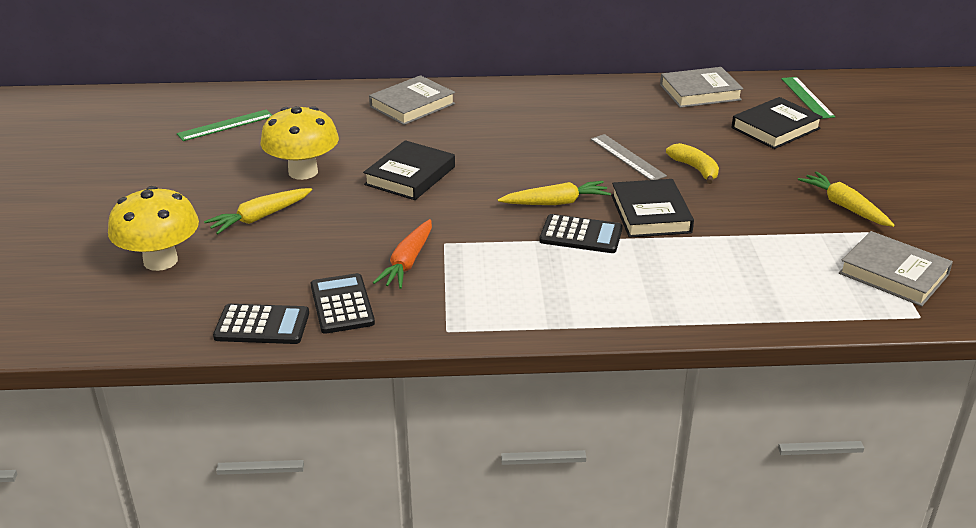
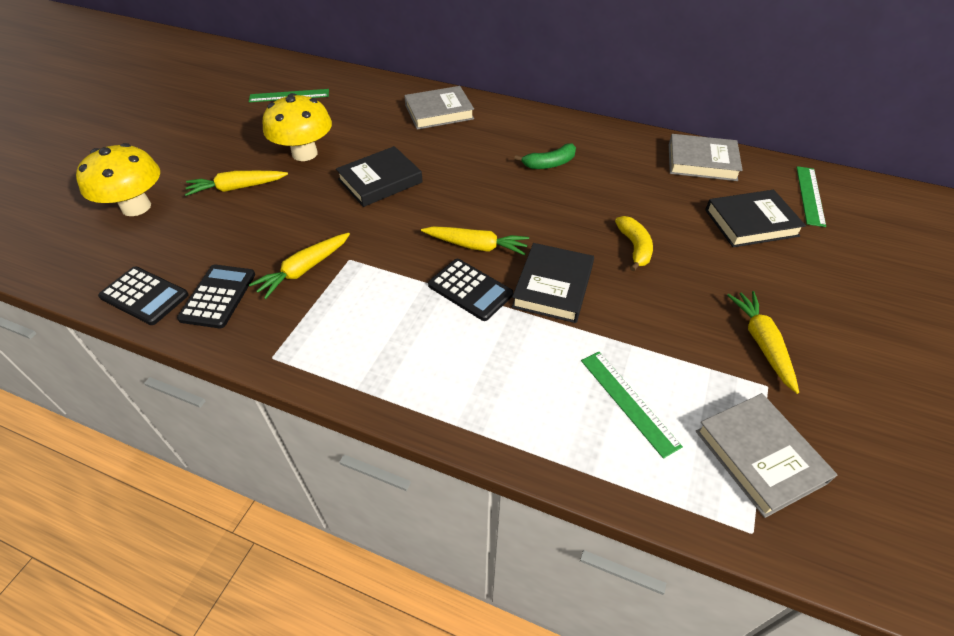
camera: 25 degrees right, 15 degrees up
orange carrot [373,219,432,289] -> yellow carrot [249,233,350,299]
grey ruler [590,134,667,180] -> none
none -> green banana [514,144,576,169]
none -> green ruler [581,352,683,459]

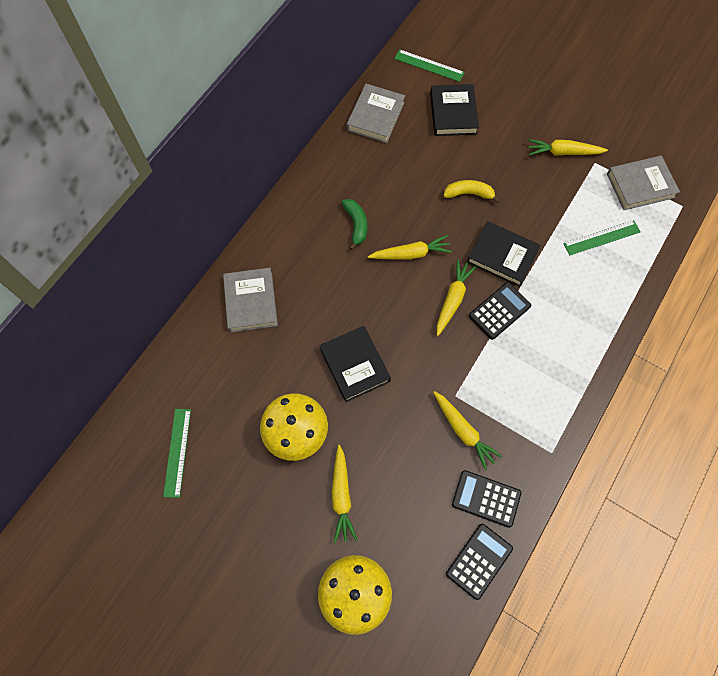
camera: 80 degrees left, 20 degrees up
none -> yellow carrot [368,235,452,259]

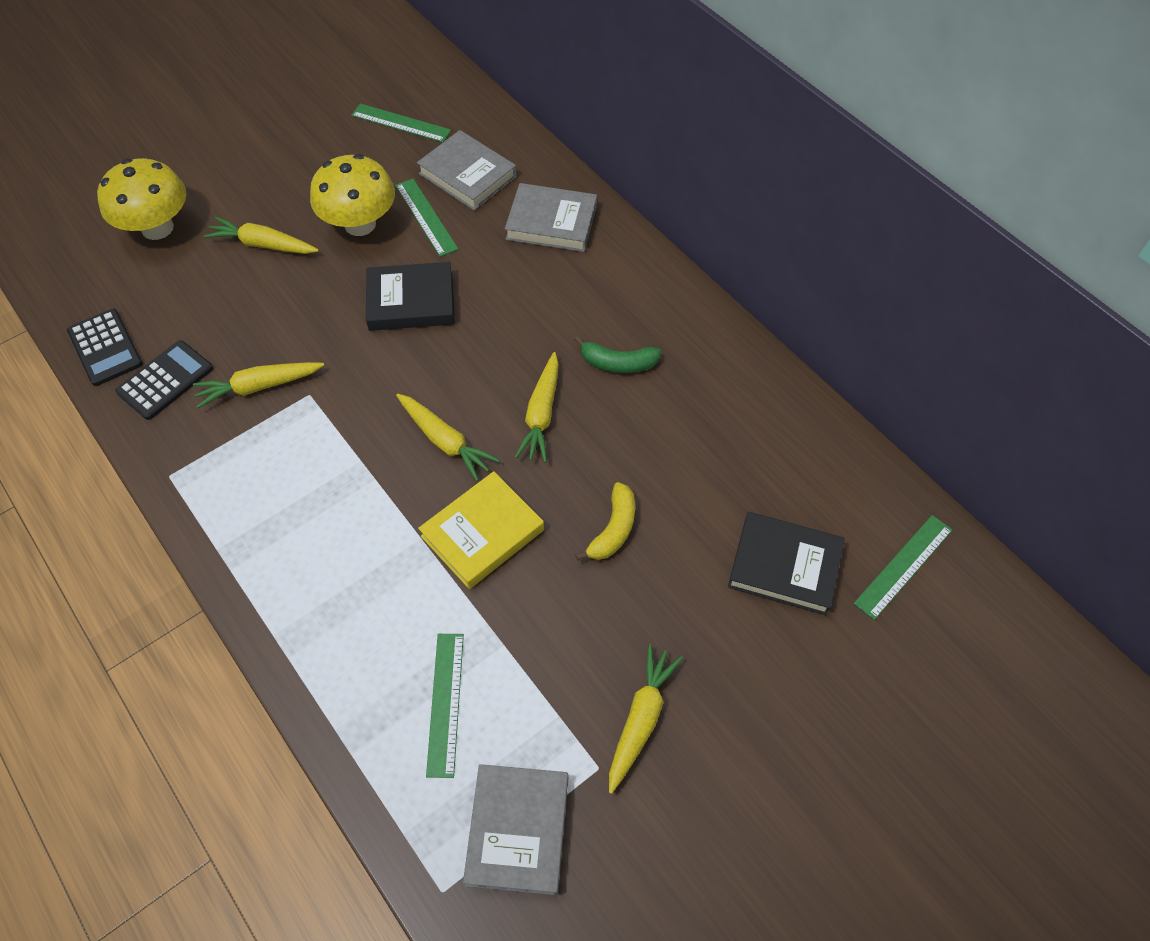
camera: 110 degrees right, 10 degrees down
grey book [347,84,405,143] -> grey book moved to [417,130,517,211]
black book [467,221,541,287] -> yellow book [418,471,544,589]
black calculator [469,282,531,340] -> none
none -> green ruler [395,178,458,257]

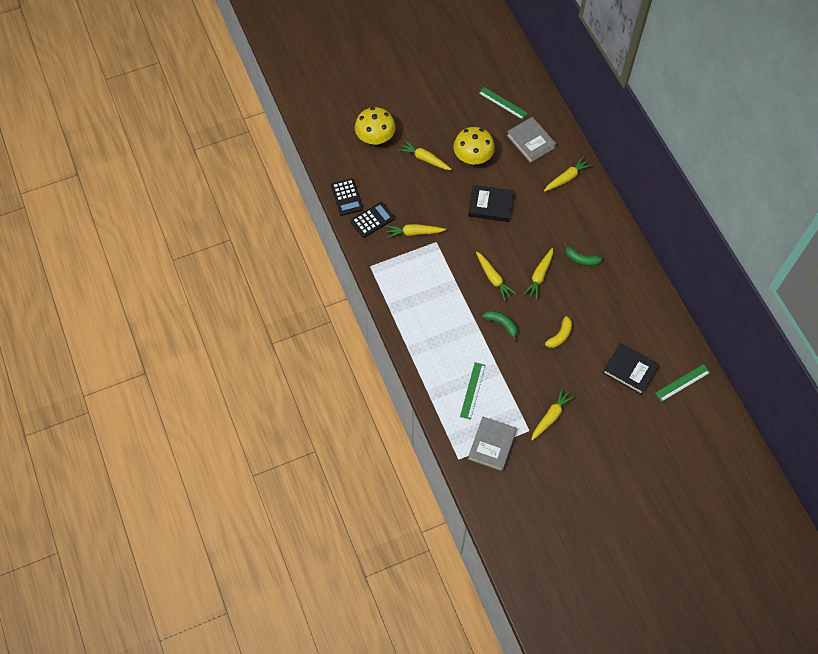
camera: 15 degrees right, 5 degrees up
green ruler [395,178,458,257] -> none
yellow book [418,471,544,589] -> green banana [483,310,517,341]
grey book [505,183,597,252] -> yellow carrot [544,156,592,192]

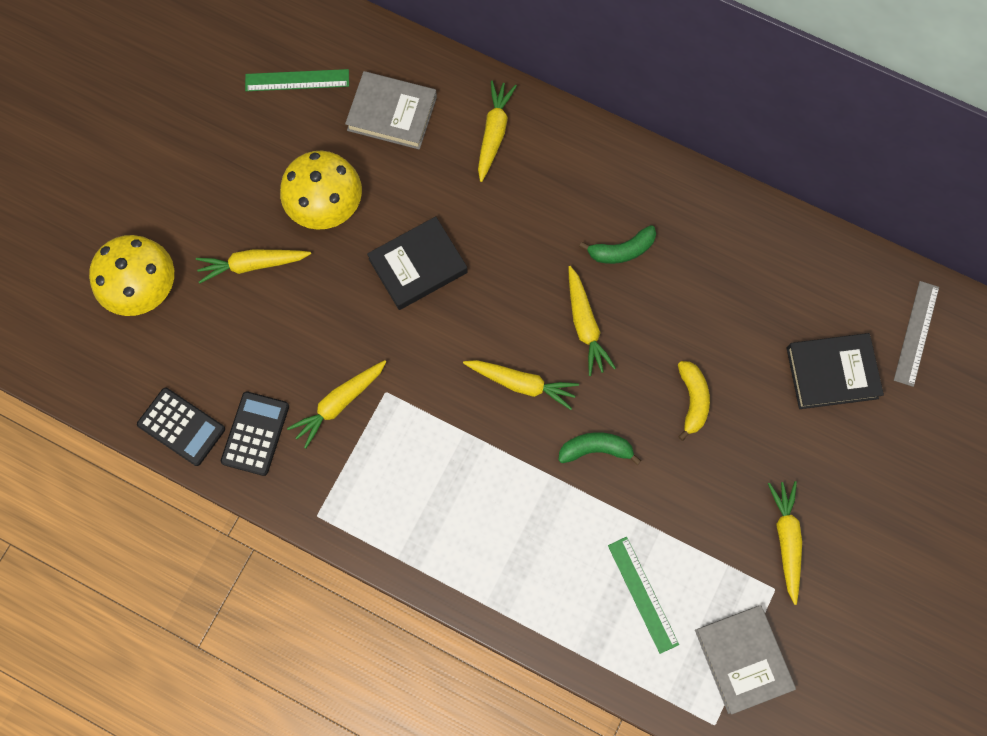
camera: 40 degrees left, 10 degrees up
green ruler [655,364,710,402] -> grey ruler [894,281,939,387]

